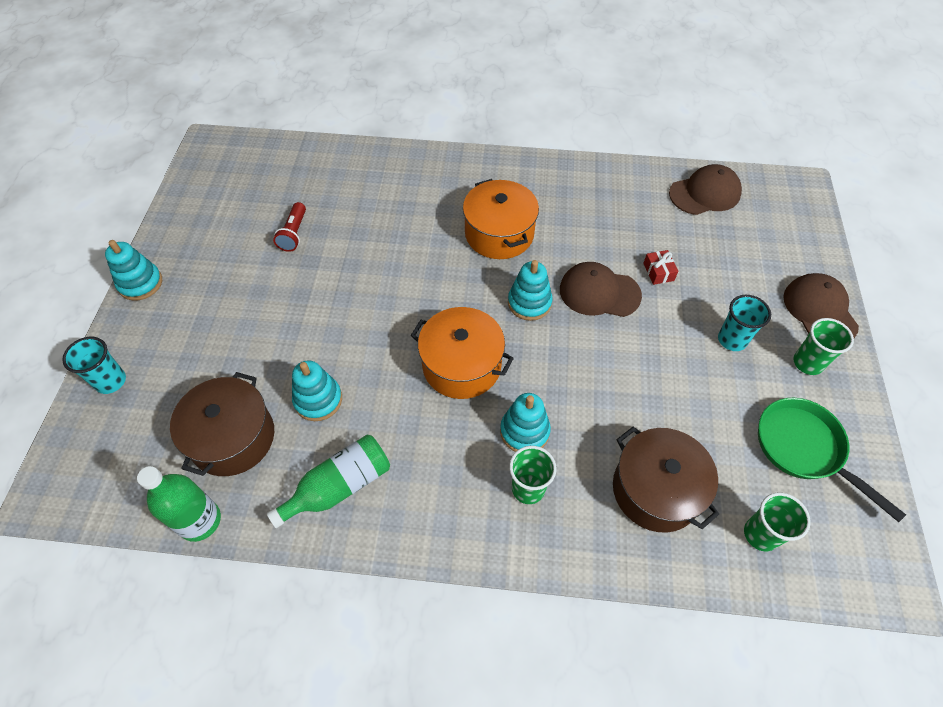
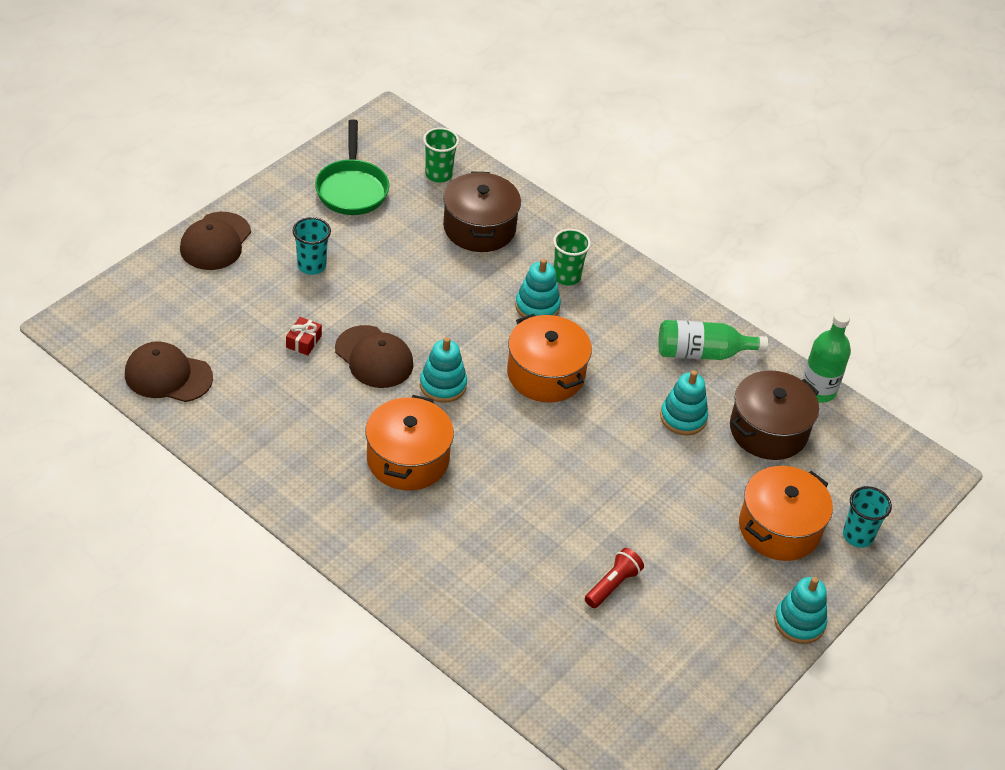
camera: 150 degrees left, 10 degrees down
green cup [793,318,854,375] -> none
none -> orange pot [739,466,833,561]

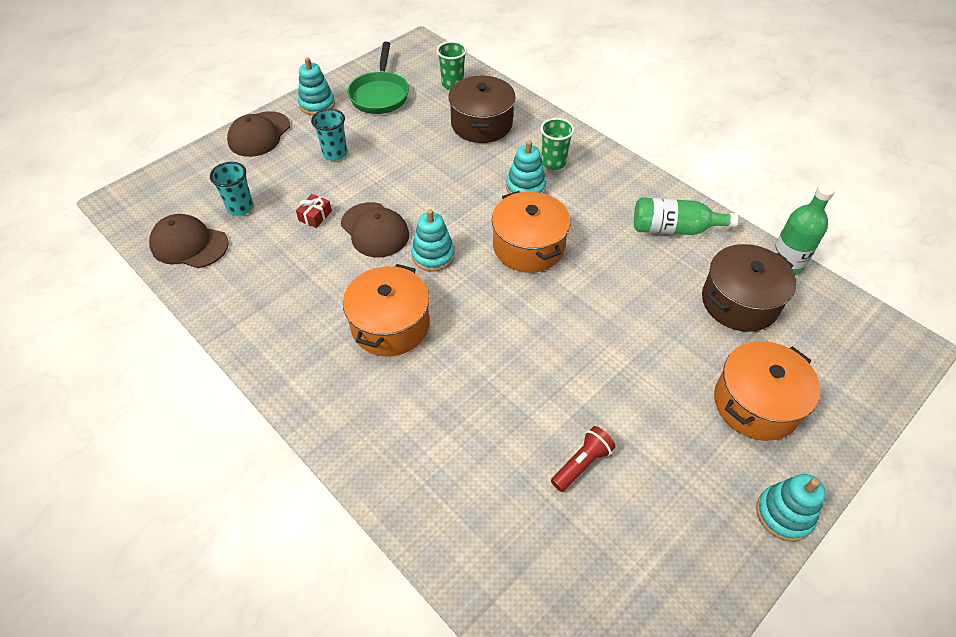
camera: 10 degrees right, 5 degrees up
turquoise stacking toy [660,370,708,435] -> turquoise stacking toy moved to [298,58,335,115]
turquoise cup [843,486,892,548] -> turquoise cup moved to [210,162,254,216]

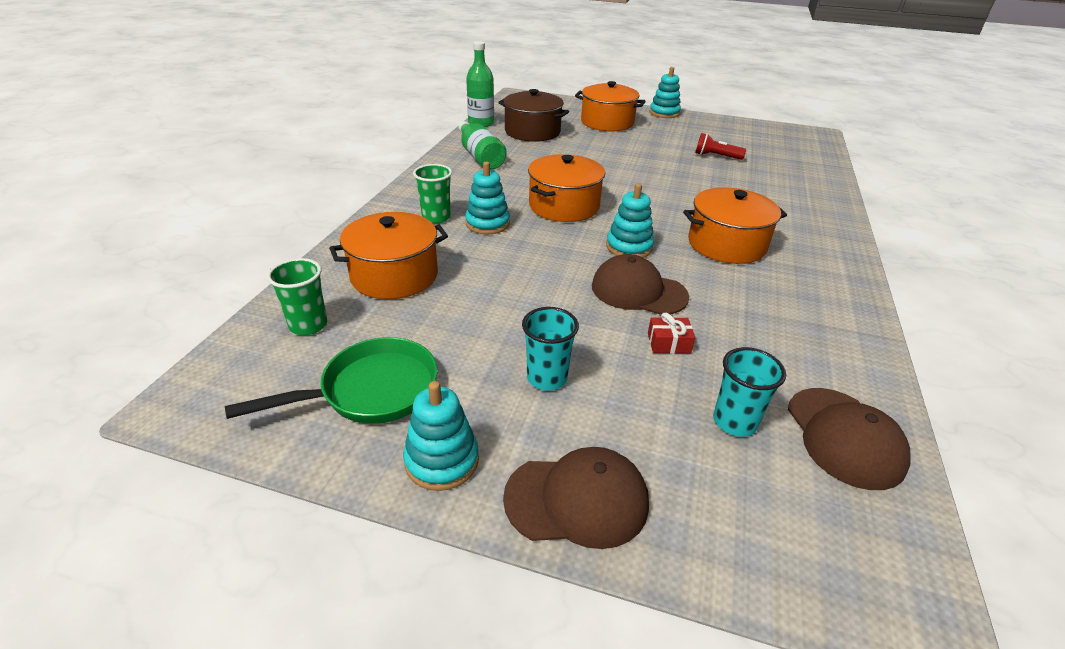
camera: 120 degrees left, 15 degrees down
brown cap [341,202,409,257] -> brown cap turned 90 degrees counterclockwise [592,254,689,315]
brown pot [448,76,516,143] -> orange pot [329,212,448,299]

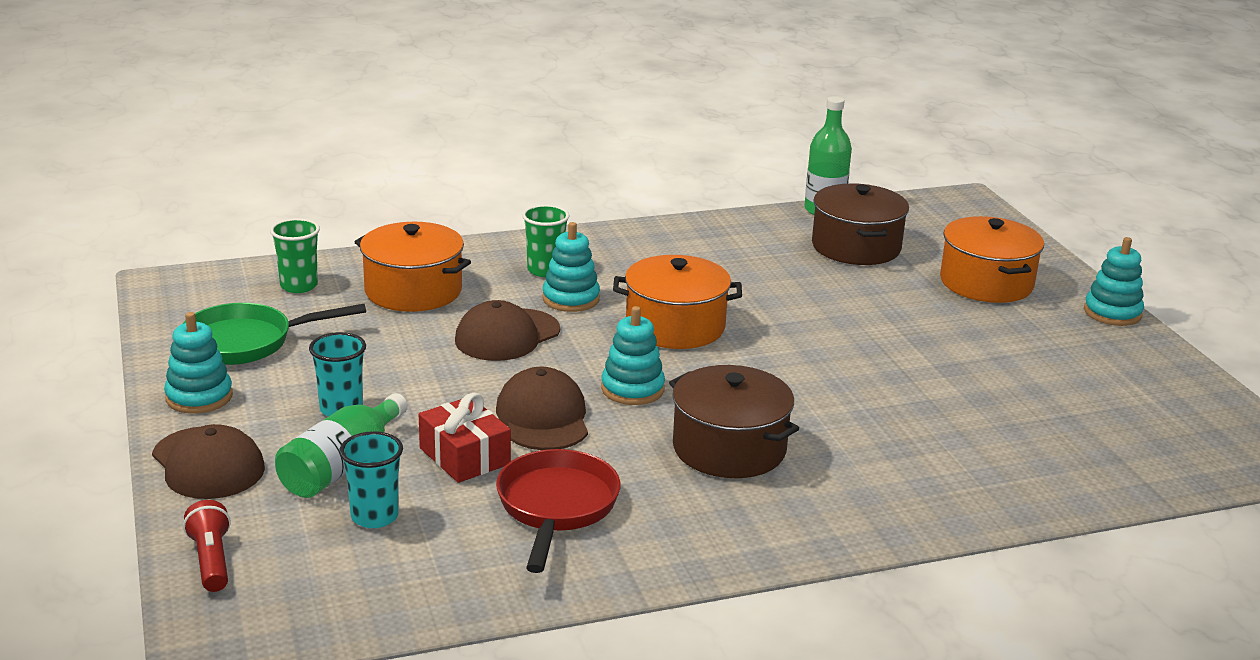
camera: 55 degrees right, 10 degrees down
green pan [225,337,438,424] -> green pan turned 135 degrees clockwise [183,303,366,365]
green bottle [458,121,507,170] -> green bottle moved to [275,393,408,498]
red gift [648,313,695,354] -> red gift [419,393,511,483], size x1.68
orange pot [683,187,787,264] -> brown pot [669,365,799,478]
red flashlight [695,133,746,160] -> red flashlight moved to [183,500,231,592]
brown cap [788,388,911,490] -> brown cap moved to [455,300,560,361]
none -> red pan [496,449,621,573]

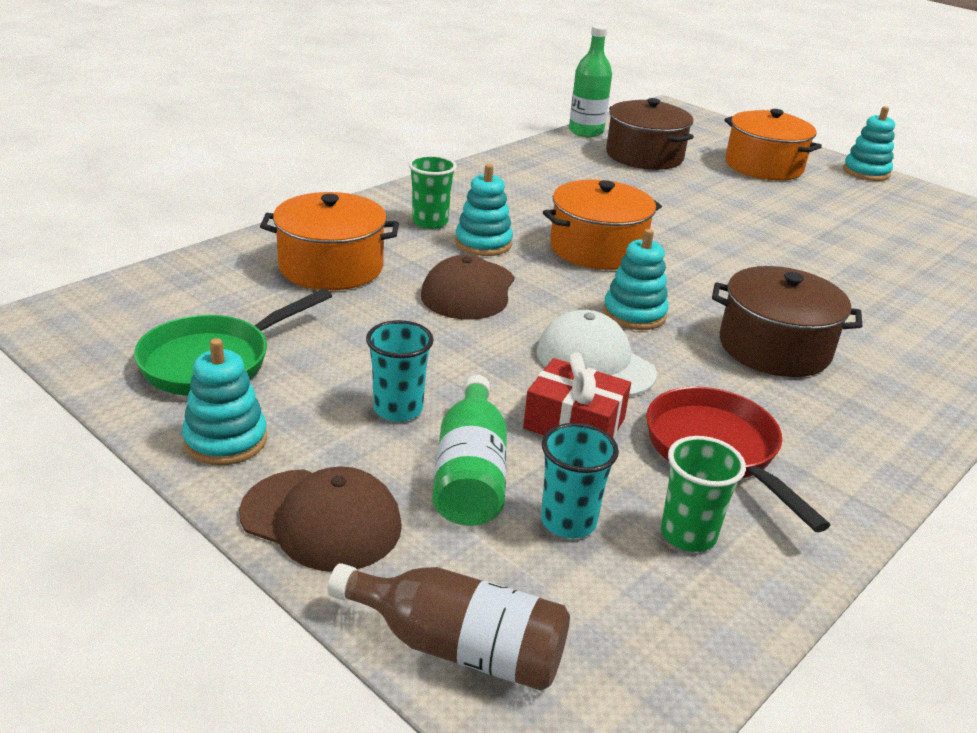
camera: 30 degrees left, 5 degrees up
red flashlight [183,500,231,592] -> brown bottle [328,563,570,691]
green cup [270,218,320,293] -> green cup moved to [661,436,746,552]
brown cap [496,367,588,450] -> white cap [537,310,657,397]

